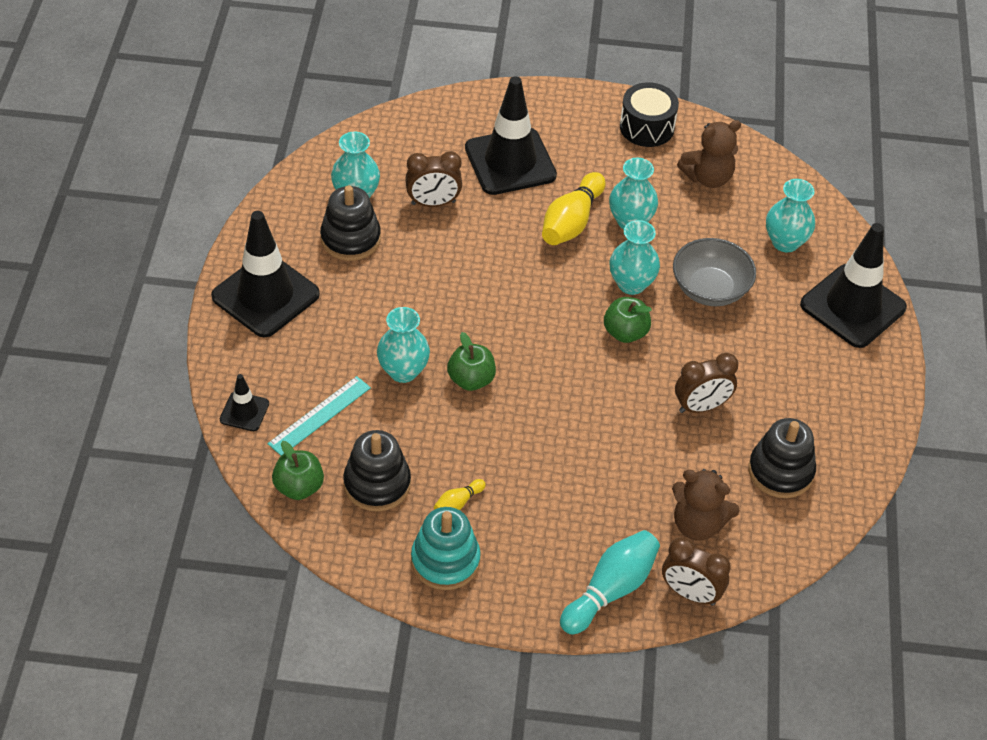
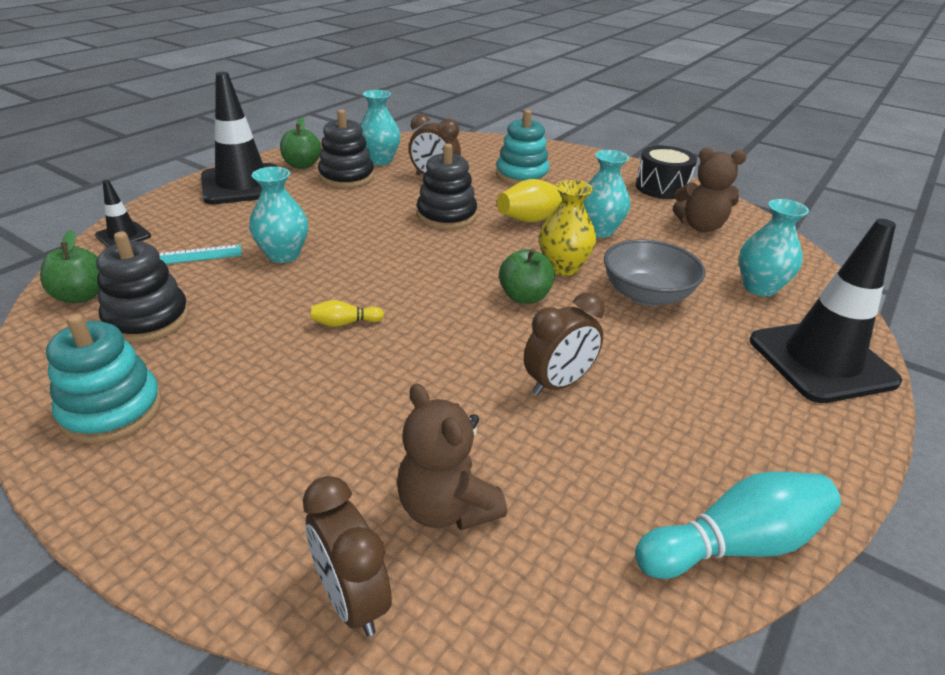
camera: 30 degrees right, 15 degrees down
yellow bowling pin [434,479,486,510] -> yellow bowling pin moved to [311,300,384,327]
green apple [447,332,496,391] -> green apple moved to [280,118,321,169]
black traffic cone [465,76,557,195] -> turquoise stacking toy [496,110,550,185]
turquoise bowling pin [560,530,660,635] -> turquoise bowling pin moved to [635,472,841,579]
turquoise vase [609,220,660,295] -> yellow vase [539,180,596,276]
brown clock [675,353,738,413] -> brown clock turned 45 degrees counterclockwise [524,292,604,396]
black stacking toy [748,418,816,498] -> black stacking toy moved to [417,143,477,229]

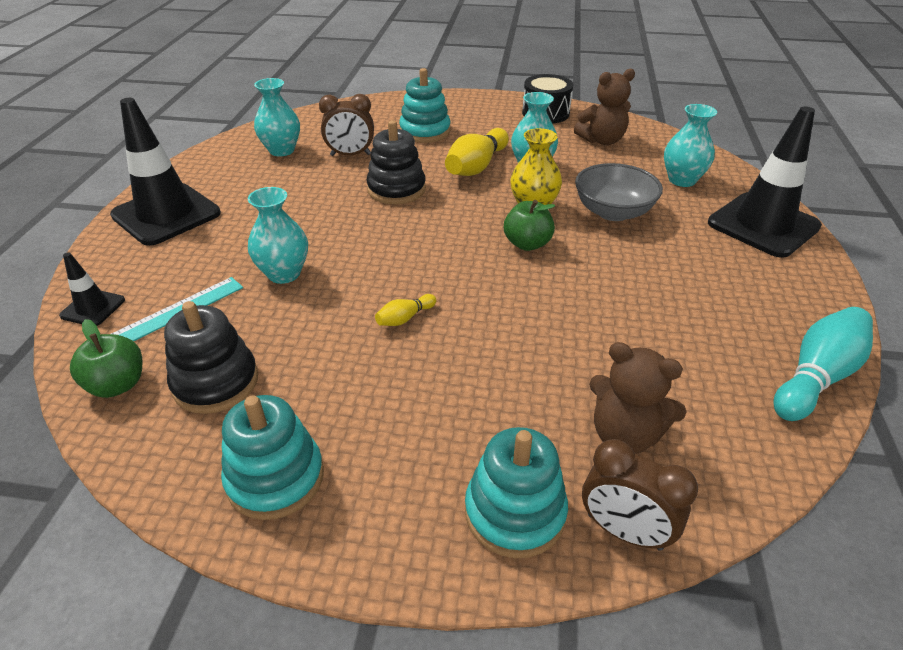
camera: 25 degrees left, 5 degrees up
green apple [280,118,321,169] -> none
black stacking toy [318,109,374,188] -> none
brown clock [524,292,604,396] -> none
none -> turquoise stacking toy [465,427,568,558]

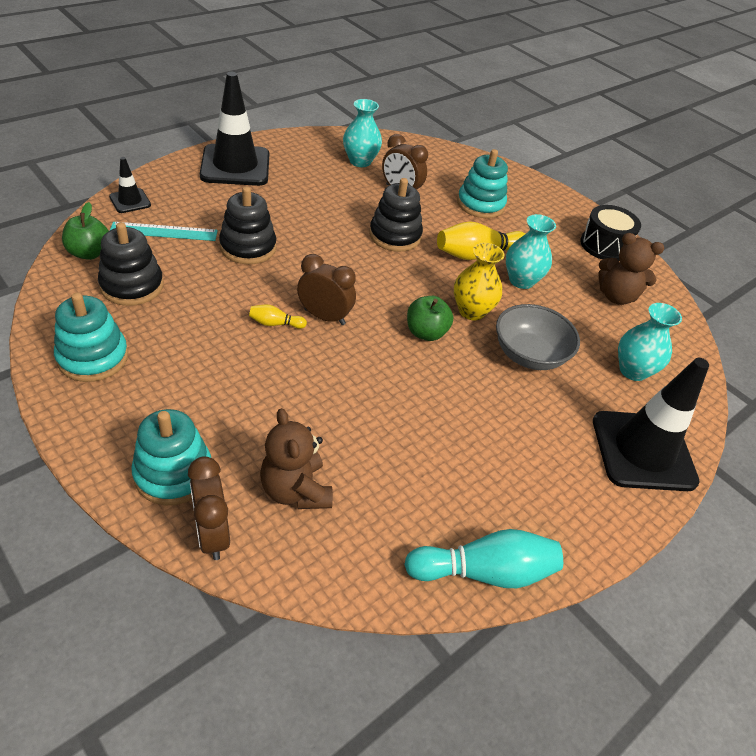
camera: 35 degrees right, 5 degrees up
turquoise vase [248,187,308,284] -> black stacking toy [219,186,276,264]
none -> brown clock [297,254,356,325]

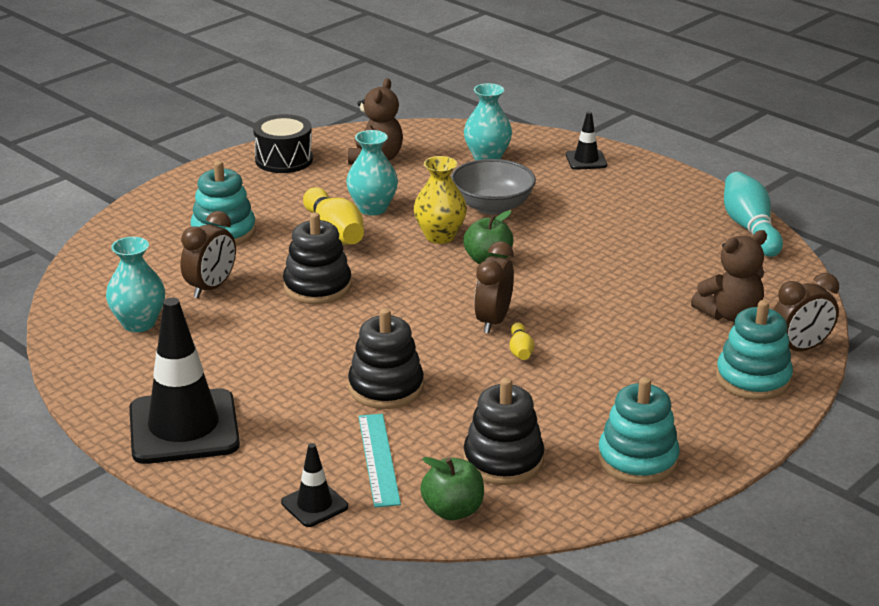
camera: 90 degrees left, 15 degrees down
black traffic cone [593,358,709,491] -> black traffic cone [566,112,607,170], size x0.47

